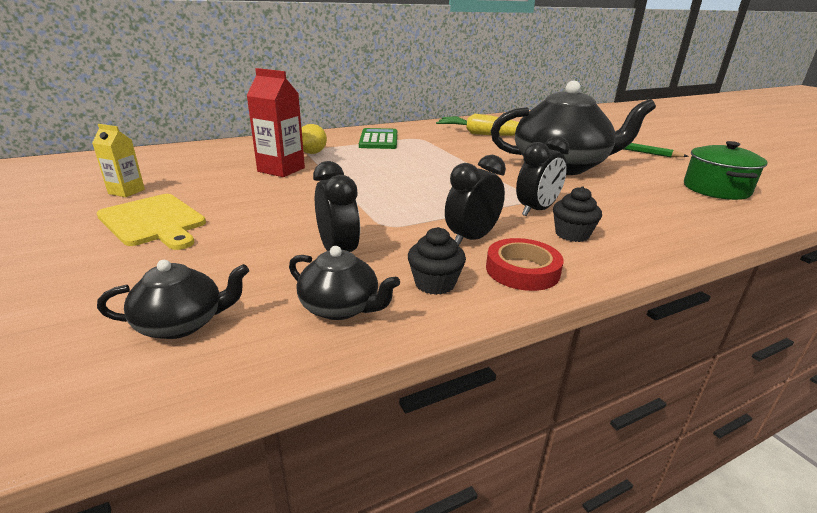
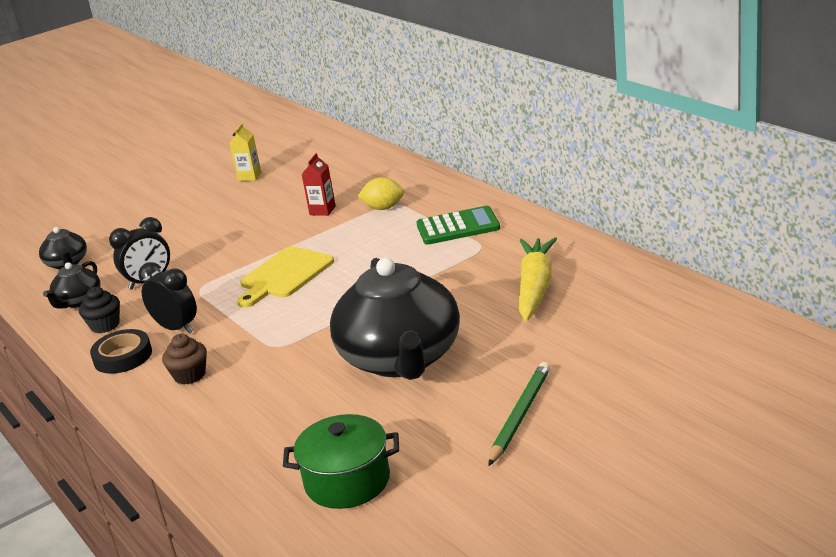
camera: 85 degrees right, 0 degrees up
yellow cutting board [97,194,206,250] -> yellow cutting board moved to [237,246,334,308]
red carton [246,68,305,177] -> red carton [301,153,336,216], size x0.61
red tape [486,238,564,291] -> black tape [90,329,152,374]
black clock [516,136,570,216] -> none
black cupcake [553,186,602,242] -> brown cupcake [162,334,207,385]

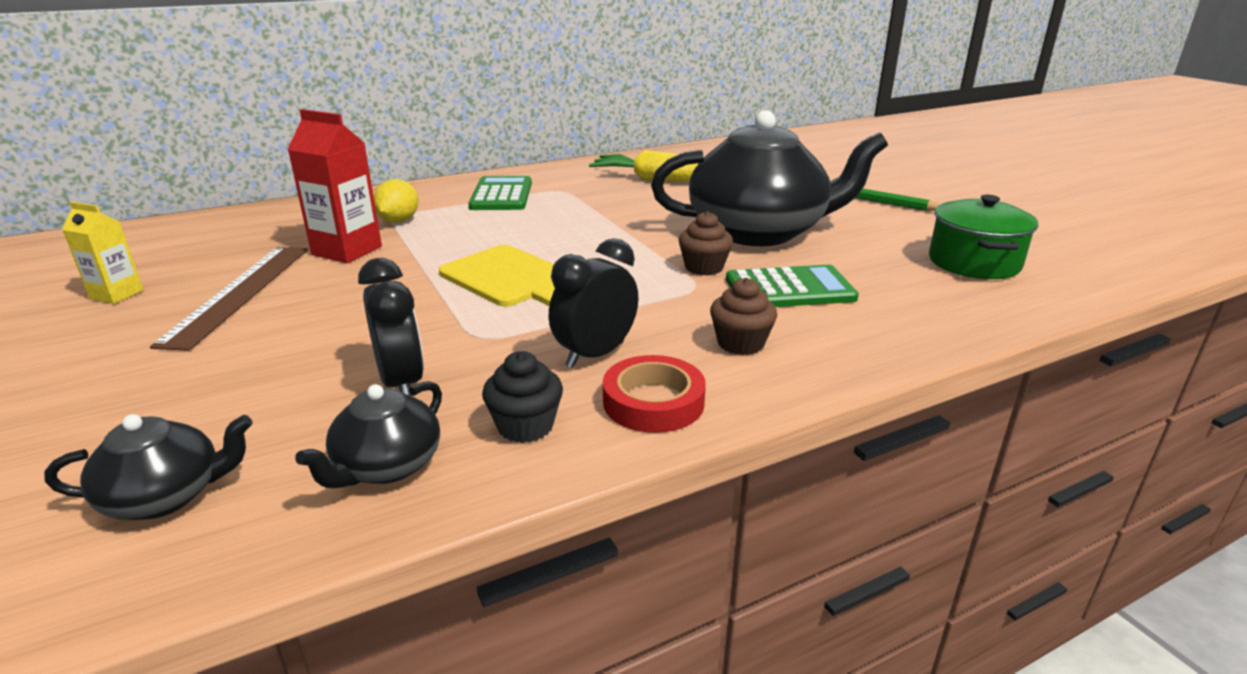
camera: 85 degrees left, 0 degrees up
black teapot [43,261,101,309] -> black teapot turned 90 degrees clockwise [295,381,442,489]
black tape [90,329,152,374] -> red tape [603,355,706,433]
red carton [301,153,336,216] -> red carton [287,109,382,263], size x1.63
none -> brown ruler [150,247,308,351]
none -> brown cupcake [679,211,733,276]
none -> green calculator [726,265,859,307]

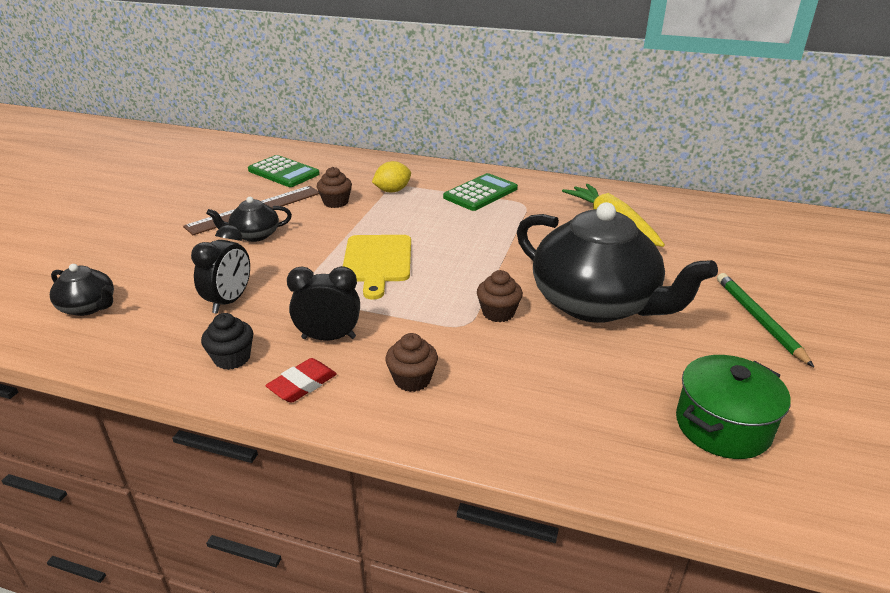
camera: 45 degrees right, 5 degrees up
yellow carton [62,202,143,304] -> none
red carton [287,109,382,263] -> brown cupcake [317,167,352,208]
black teapot [295,381,442,489] -> black teapot moved to [206,197,292,242]
red tape [603,355,706,433] -> red eraser [265,358,337,403]
green calculator [726,265,859,307] -> green calculator moved to [248,155,320,187]

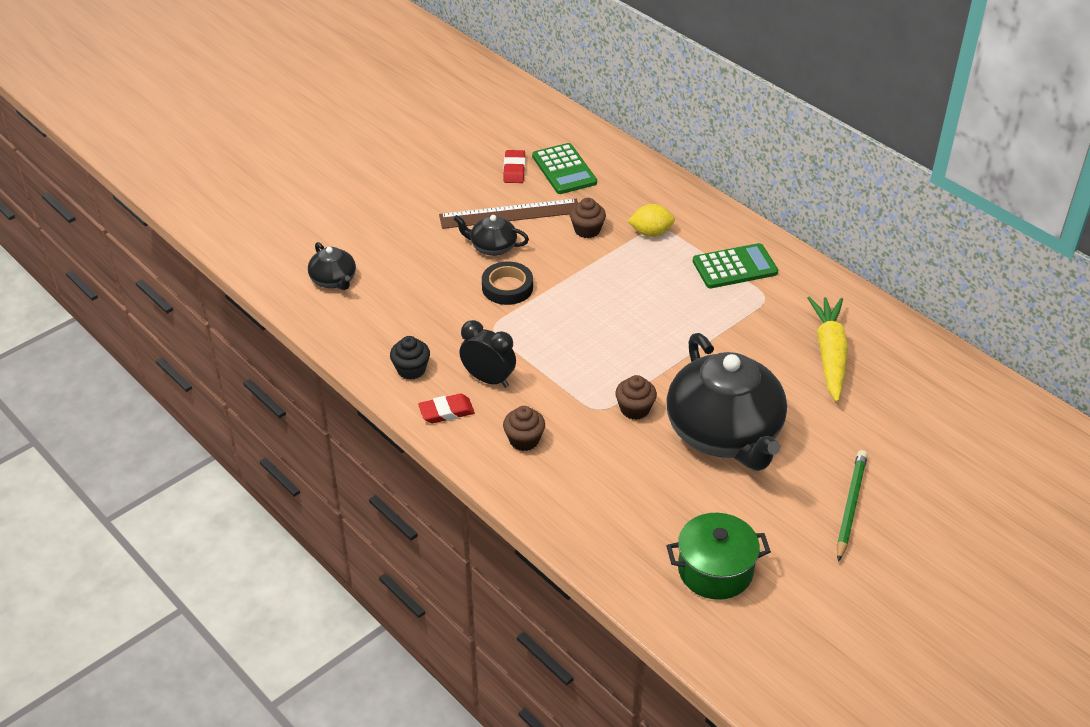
camera: 30 degrees right, 10 degrees up
black clock [191,225,250,314] -> none
yellow cutting board [343,235,411,300] -> none
none -> black tape [482,262,533,305]
none -> red eraser [503,150,525,183]

